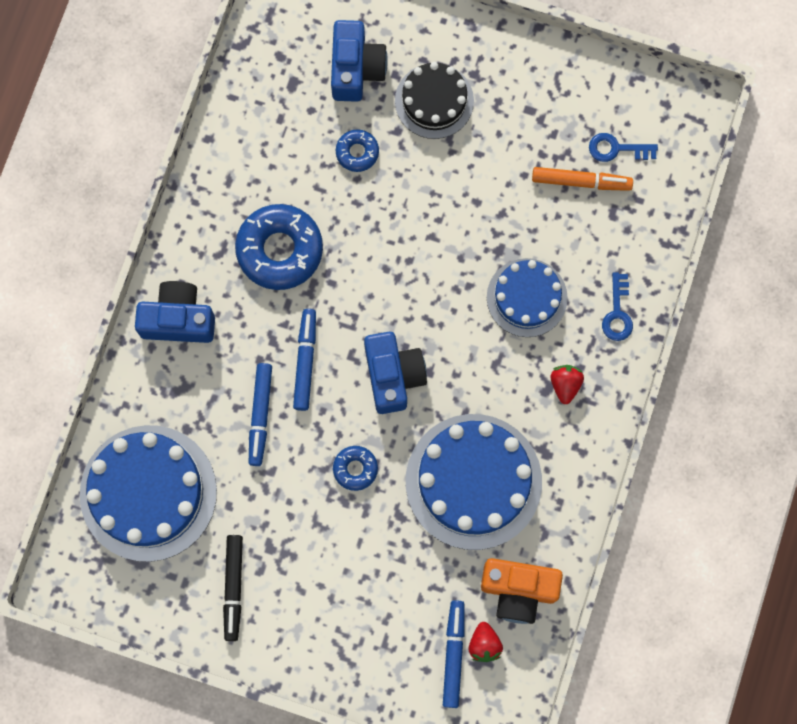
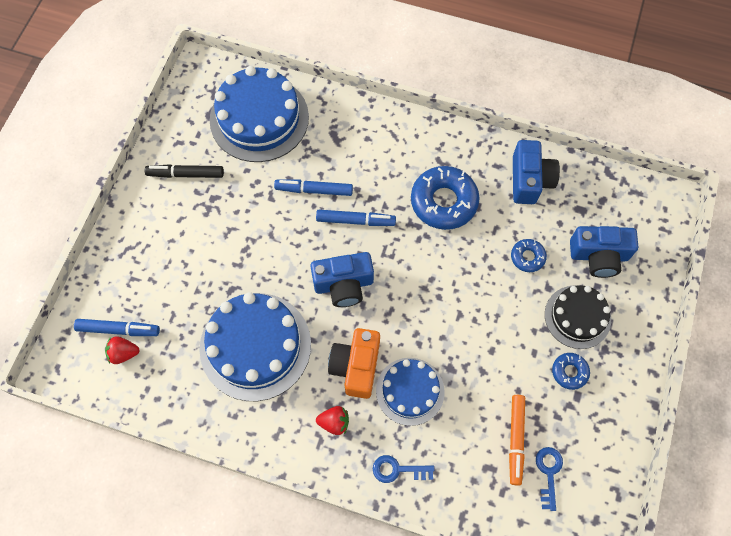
camera: 90 degrees right, 10 degrees down
blue camera [135,281,215,343] -> blue camera moved to [513,140,560,204]
blue donut [333,446,378,491] -> blue donut moved to [552,353,590,390]
orange camera [481,558,563,624] -> orange camera moved to [328,328,380,399]

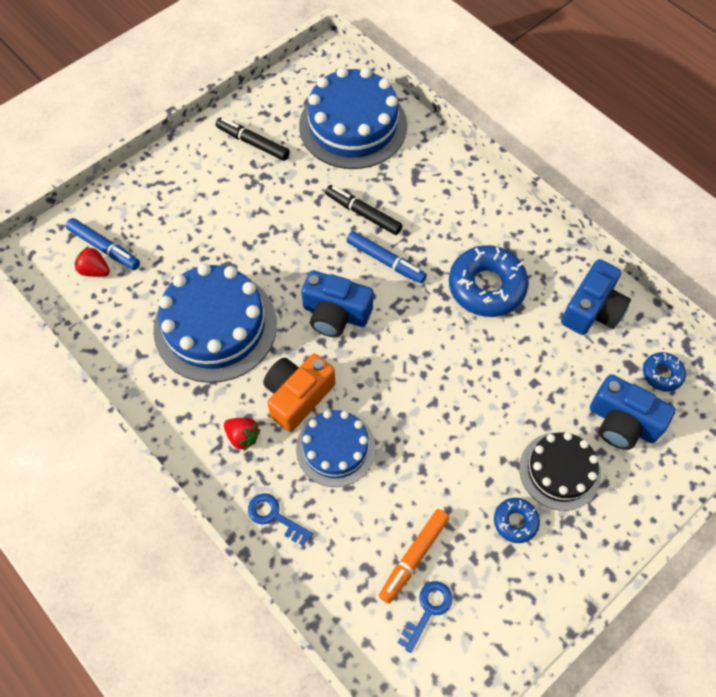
camera: 30 degrees right, 5 degrees down
blue marker [274,180,353,196] -> black marker [325,185,403,235]
blue donut [511,239,547,272] -> blue donut moved to [643,352,686,392]

